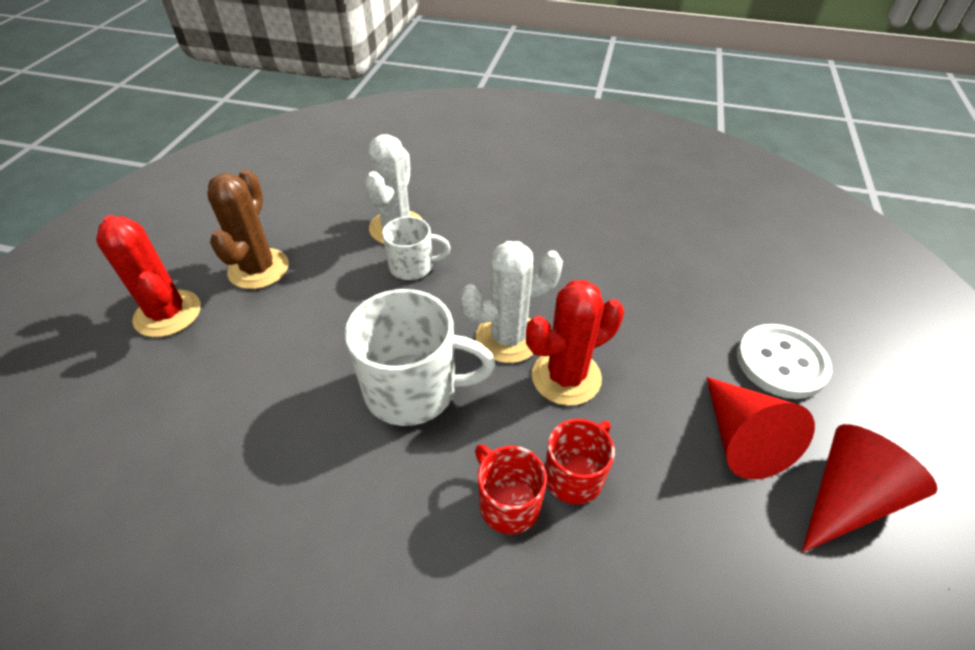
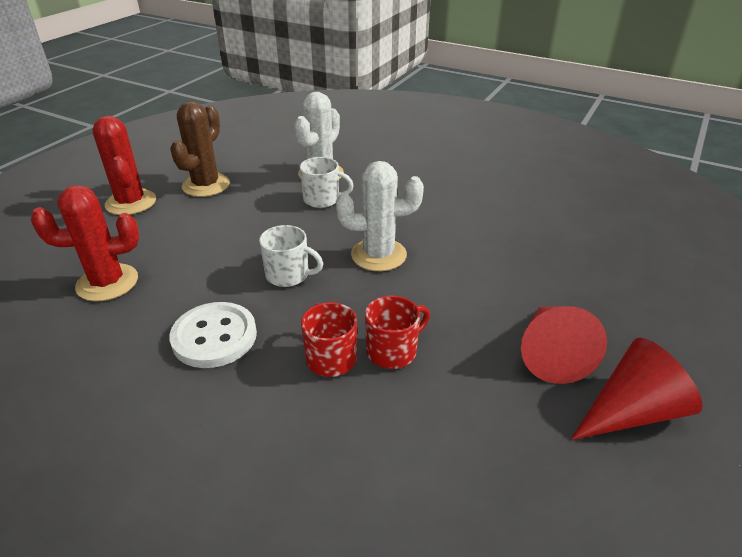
camera: 15 degrees right, 10 degrees down
white mug [345,289,495,426] -> white mug [259,225,323,287], size x0.58
red cactus [526,280,624,406] -> red cactus moved to [31,185,139,302]
white button [737,324,832,399] -> white button moved to [169,302,257,368]

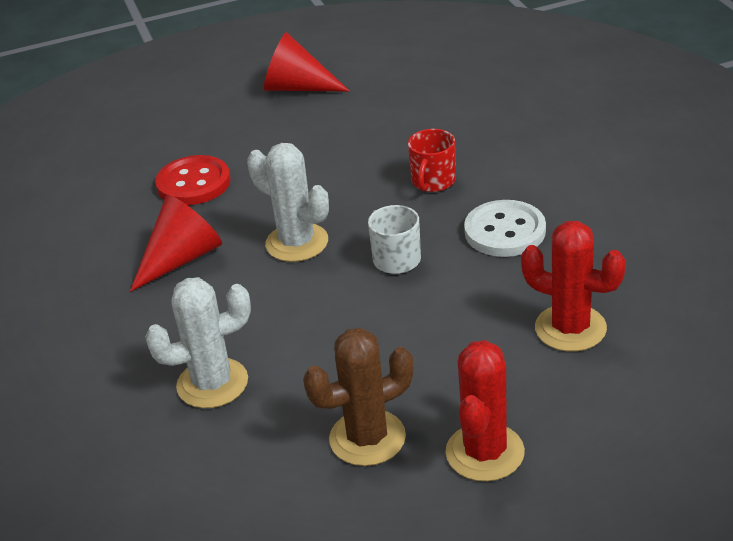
camera: 135 degrees left, 0 degrees up
white mug [300,157,354,208] -> none
red mug [365,295,430,369] -> none
red cone [521,306,607,384] -> red cone moved to [130,195,222,292]
none -> red button [155,155,230,205]

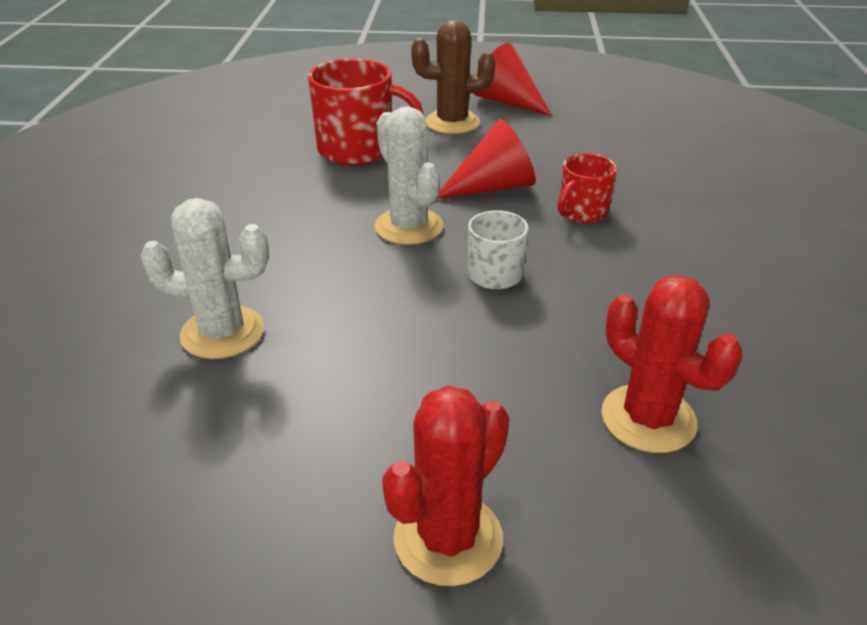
camera: 20 degrees right, 0 degrees up
red cone [130,195,222,292] -> red cone moved to [437,119,536,199]
red button [155,155,230,205] -> red mug [308,58,424,165]
brown cactus [303,328,414,466] -> brown cactus moved to [411,20,495,134]
white button [464,200,546,257] -> none

